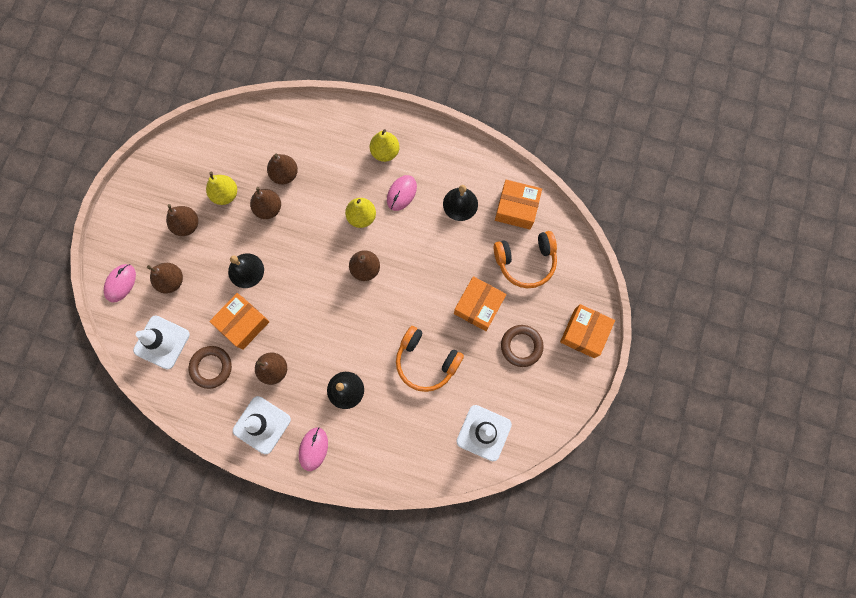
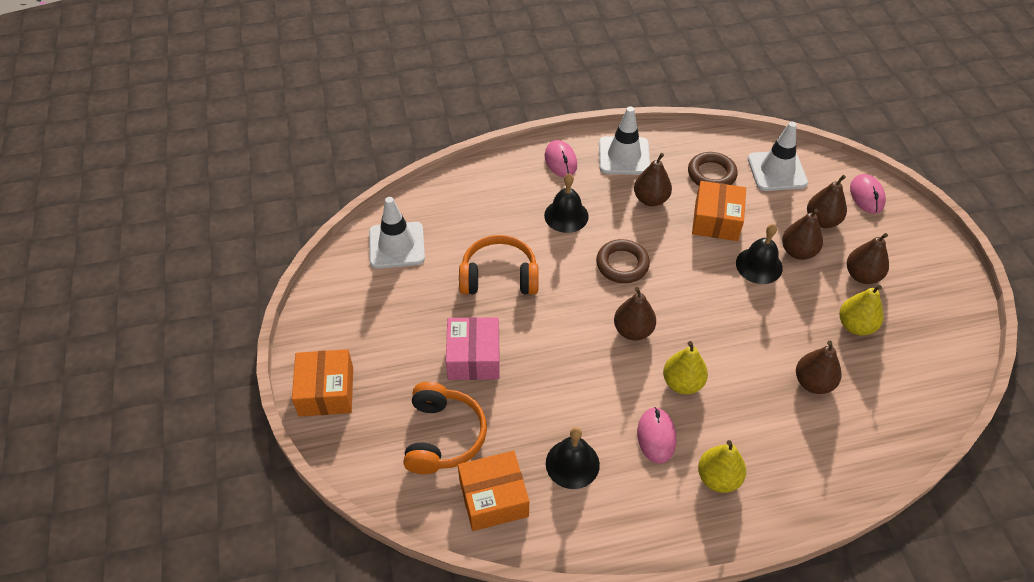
camera: 150 degrees right, 25 degrees down
brown pear [250,187,281,219] -> brown pear moved to [782,209,823,260]
orange box [454,276,507,331] -> pink box [446,317,499,380]
orange headphones [494,231,557,288] -> orange headphones turned 135 degrees clockwise [403,382,487,474]
brown ring [501,325,544,367] -> brown ring moved to [596,239,650,283]

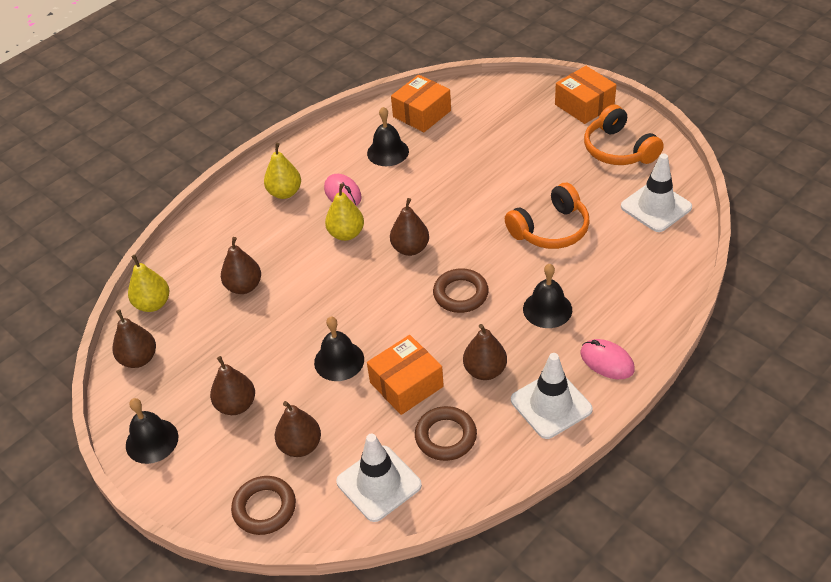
camera: 150 degrees right, 5 degrees down
orange headphones [403,382,487,474] -> orange headphones moved to [584,104,664,165]
pink box [446,317,499,380] -> none
orange box [692,181,746,241] -> orange box turned 75 degrees clockwise [367,335,444,415]
brown pear [782,209,823,260] -> brown pear moved to [112,310,156,368]
yellow pear [839,285,884,335] -> yellow pear moved to [128,255,170,312]
pink mouse [850,174,886,214] -> brown ring [231,476,296,535]
none -> black bell [126,398,178,464]

